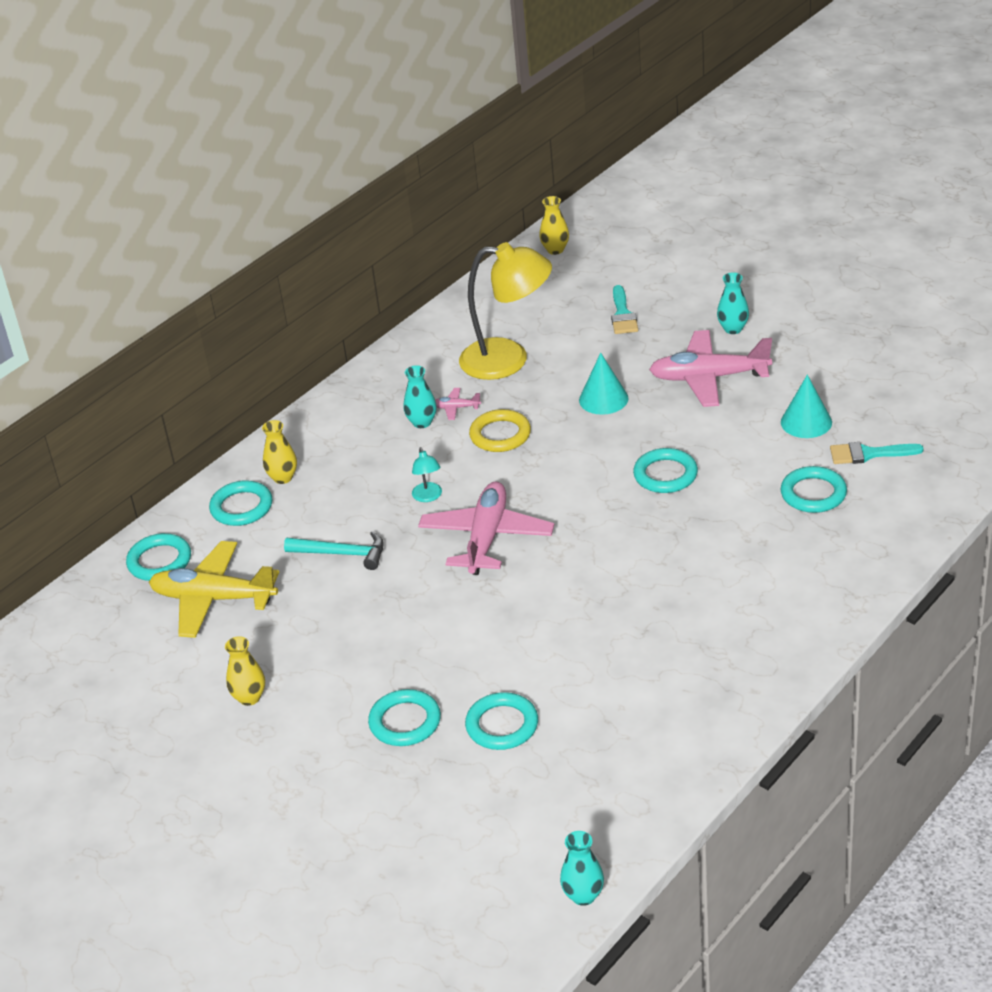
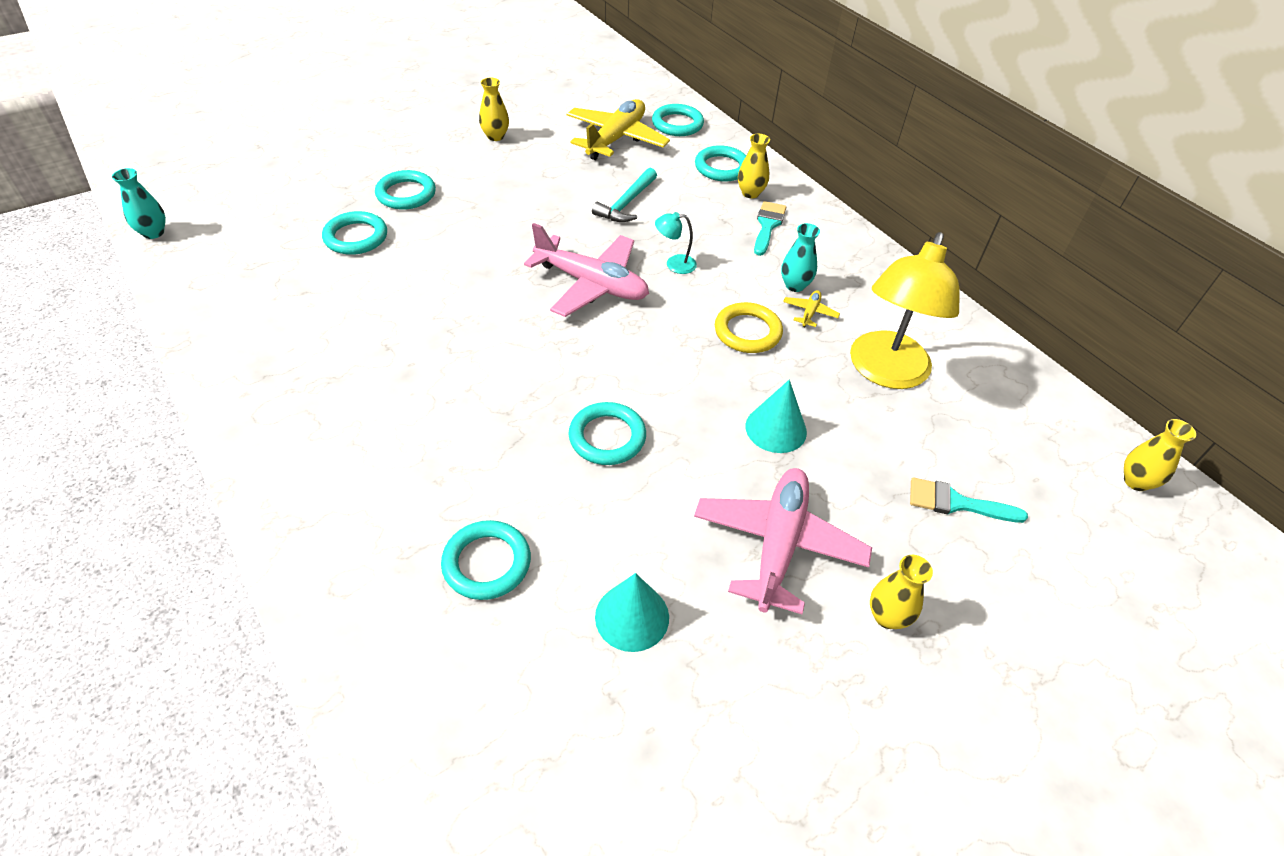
camera: 100 degrees right, 10 degrees up
pink plane [435,388,481,420] -> yellow plane [783,290,840,327]
turquoise vase [717,272,749,334] -> yellow vase [870,555,933,629]
turquoise brush [830,442,924,464] -> turquoise brush moved to [754,201,786,256]

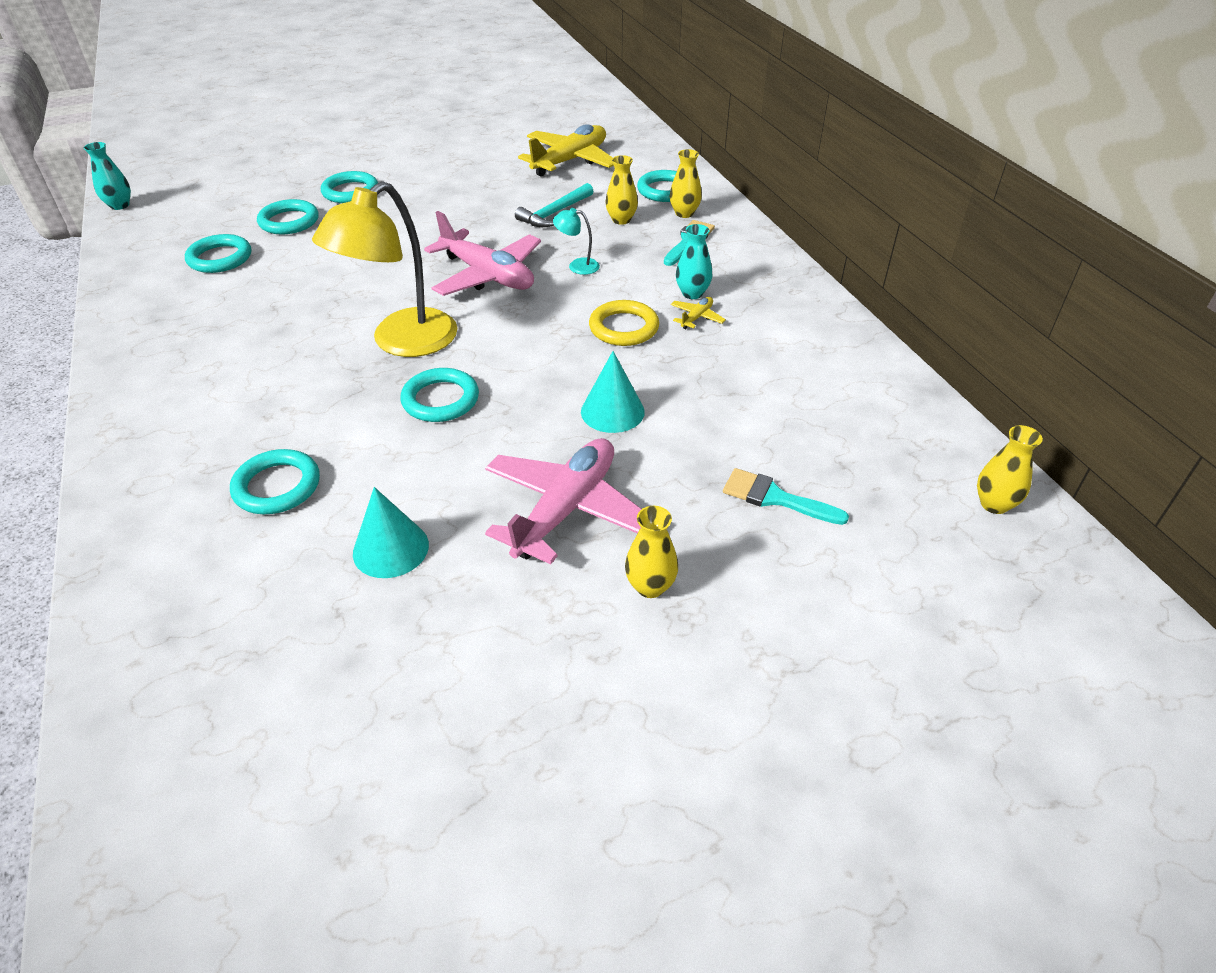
camera: 15 degrees right, 5 degrees down
yellow vase [479,78,509,141] -> yellow vase moved to [605,155,638,225]
turquoise ring [652,104,704,136] -> turquoise ring moved to [185,234,251,273]
yellow lamp [850,232,960,389] -> yellow lamp moved to [312,181,457,357]

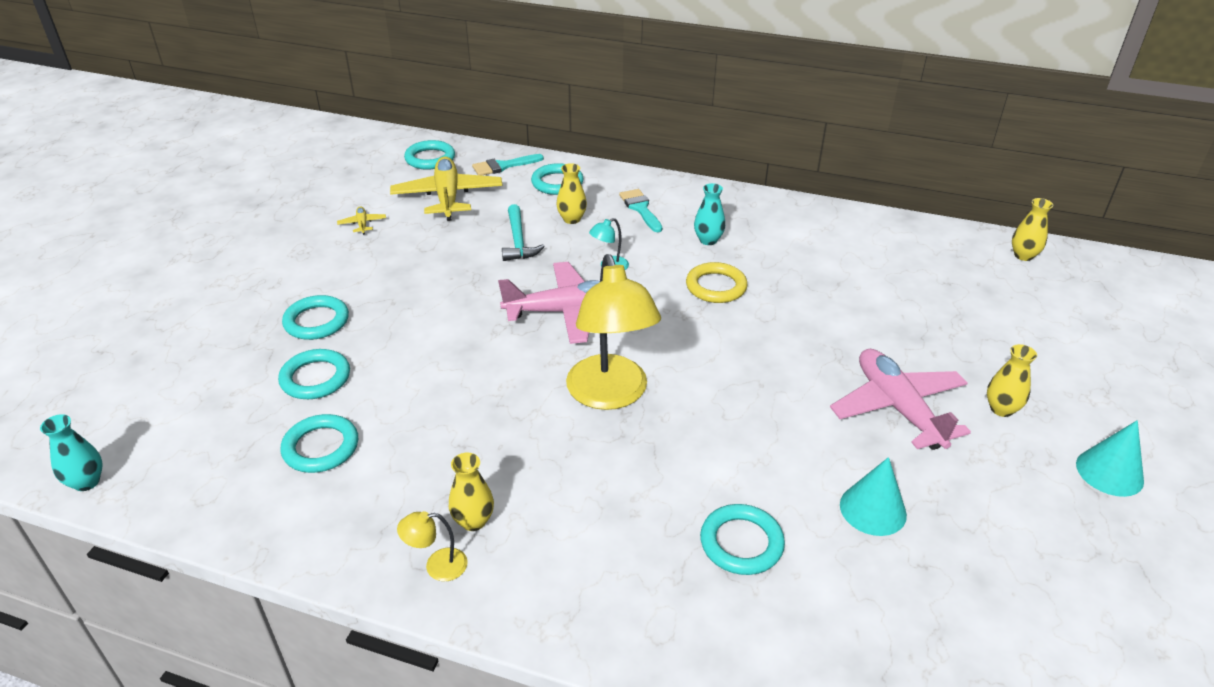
camera: 50 degrees left, 5 degrees down
turquoise ring [400,368,479,422] -> turquoise ring moved to [404,140,455,170]
turquoise cone [581,351,645,433] -> turquoise cone moved to [1076,420,1144,497]
yellow vase [670,149,702,218] -> yellow vase moved to [449,453,494,531]
yellow plane [671,297,726,330] -> yellow plane moved to [337,206,386,235]
turquoise brush [723,468,849,525] -> turquoise brush moved to [472,154,544,176]
none -> yellow lamp [397,511,468,581]

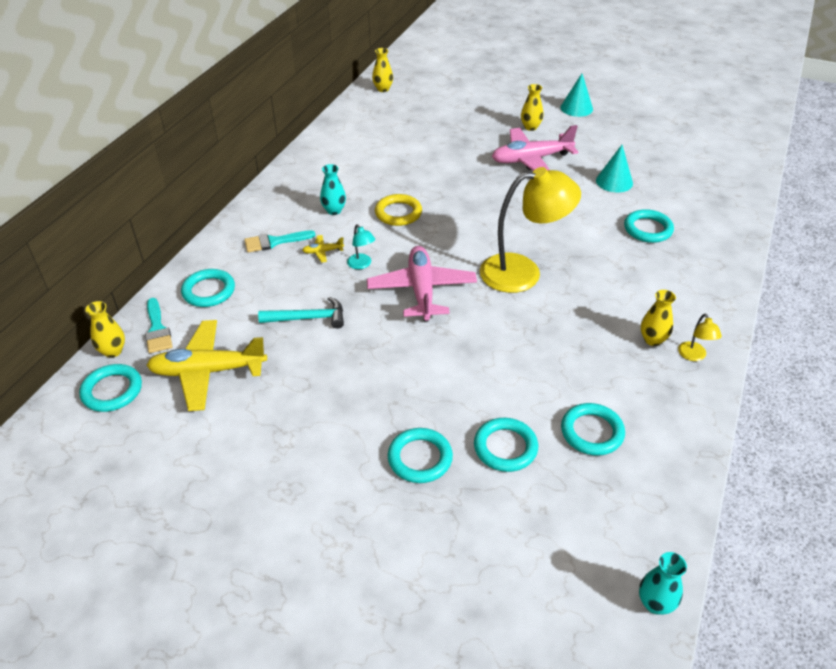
camera: 85 degrees left, 5 degrees up
yellow plane [337,206,386,235] -> yellow plane moved to [302,235,344,263]
yellow vase [557,163,587,224] -> yellow vase moved to [85,301,125,358]

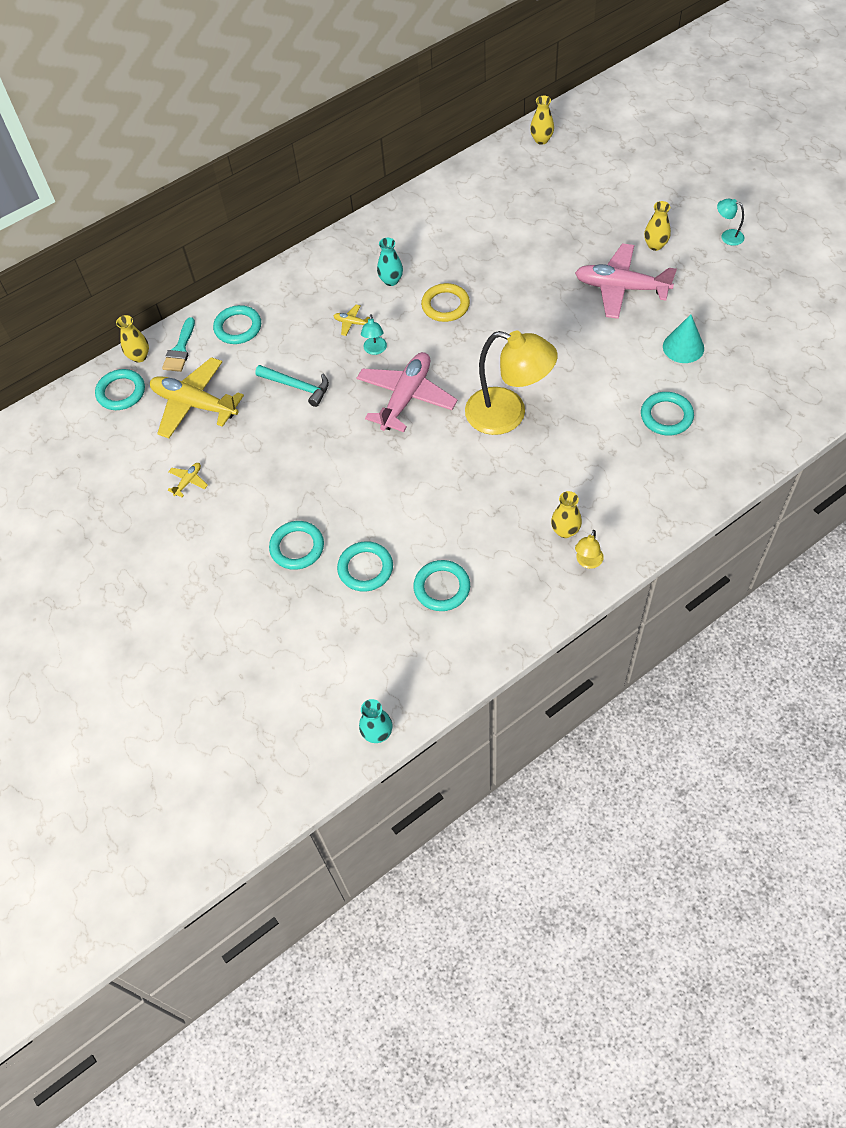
camera: 35 degrees right, 15 degrees up
turquoise brush [244,230,315,253] -> none
turquoise cone [560,74,593,117] -> turquoise lamp [717,199,744,246]
none -> yellow plane [168,463,208,497]

